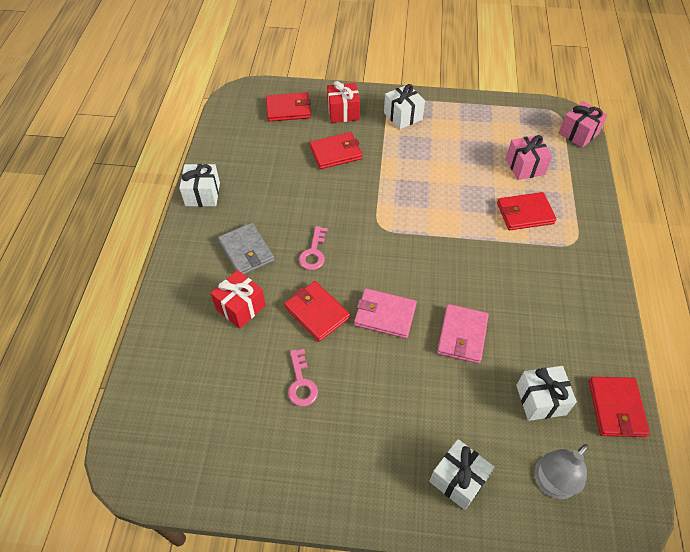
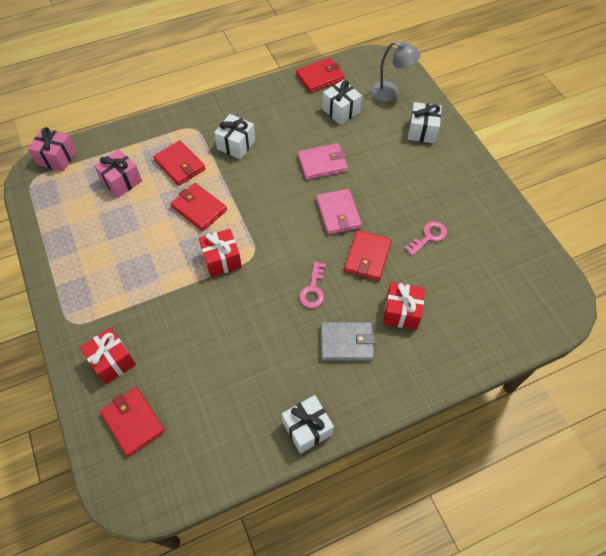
camera: 120 degrees left, 5 degrees up
grey wallet [218,223,274,274] -> grey wallet turned 60 degrees clockwise [321,322,375,361]
pink key [299,226,328,270] -> pink key turned 120 degrees clockwise [299,262,326,308]
red wallet [310,132,363,169] -> red wallet moved to [170,183,227,231]
white gift [384,84,425,129] -> white gift moved to [214,114,255,159]
none -> red gift [199,229,242,277]

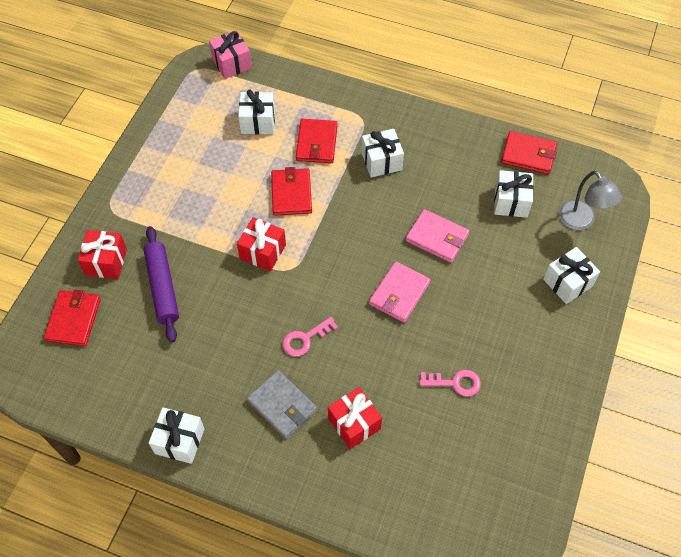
camera: 45 degrees right, 0 degrees up
pink gift [94,149,142,198] -> white gift [238,90,275,134]
red wallet [344,230,392,281] -> none
none -> purple rolling pin [143,226,179,343]

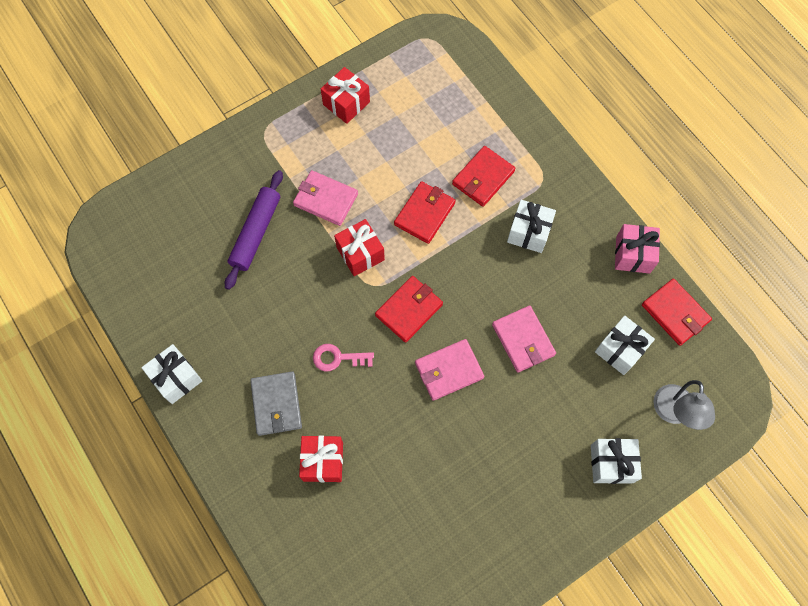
camera: 35 degrees right, 10 degrees up
red wallet [44,290,101,346] -> red wallet moved to [375,276,443,342]
red gift [78,230,127,279] -> red gift moved to [321,67,370,124]
pink gift [209,30,252,79] -> pink gift moved to [615,224,660,274]
white gift [238,90,275,134] -> none
pink key [419,370,481,396] -> none
none -> pink wallet [293,170,358,226]

